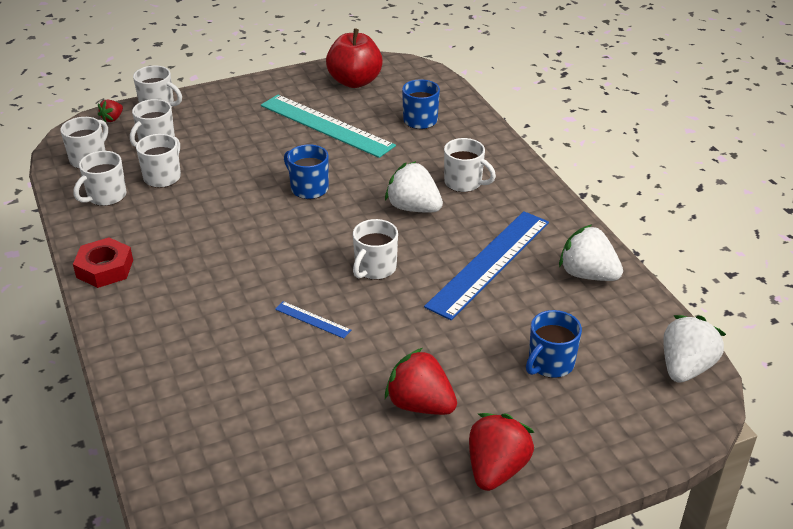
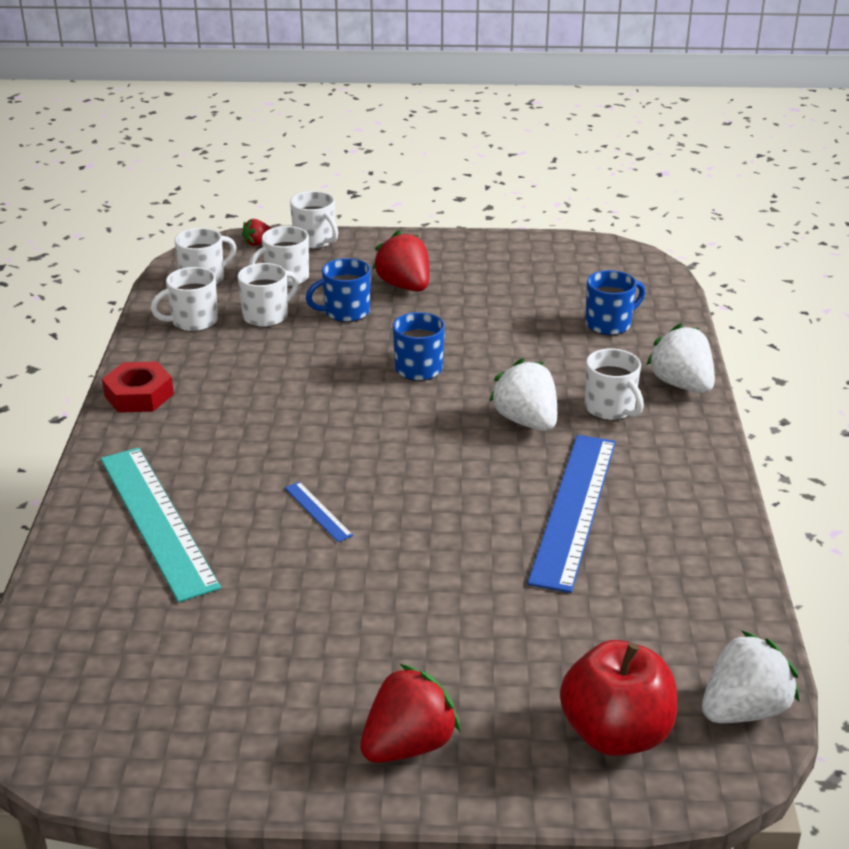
camera: 25 degrees right, 5 degrees down
turquoise ruler [261,95,396,158] -> turquoise ruler moved to [101,448,221,602]
red apple [326,28,383,88] -> red apple moved to [560,640,677,756]
white mug [353,219,398,280] -> none
red strawberry [385,348,457,415] -> red strawberry moved to [372,230,429,292]
blue ruler [424,211,549,320] -> blue ruler turned 45 degrees counterclockwise [527,435,616,593]
blue mug [526,310,582,378] -> blue mug moved to [306,258,371,322]
white strawberry [559,224,623,281] -> white strawberry moved to [646,323,715,393]

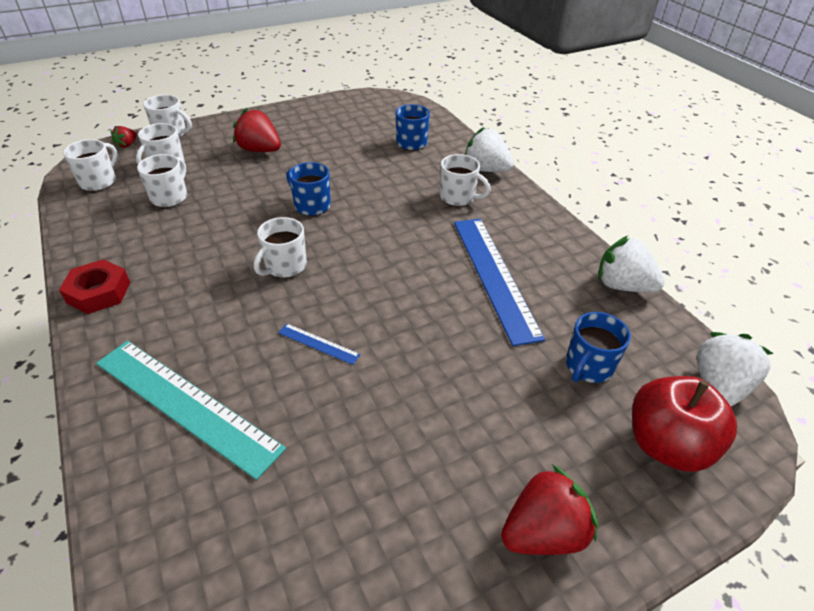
camera: 30 degrees left, 10 degrees up
white mug [151,267,218,332] -> white mug moved to [254,217,307,278]
blue mug [306,258,371,322] -> blue mug moved to [566,312,631,383]
red strawberry [360,664,461,763] -> red strawberry turned 45 degrees clockwise [501,464,598,555]
white strawberry [489,358,557,431] -> white strawberry moved to [598,236,665,292]

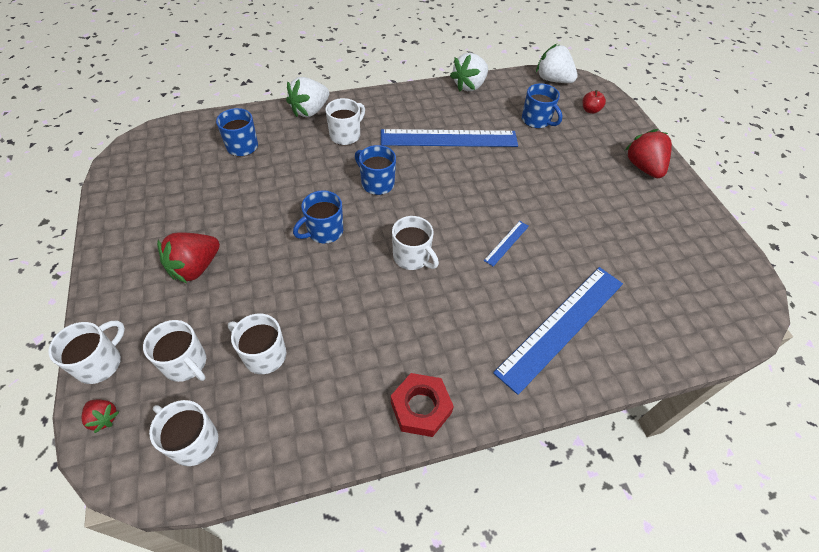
camera: 80 degrees left, 10 degrees up
turquoise ruler [96,341,286,480] -> blue ruler [493,267,623,395]
red apple [632,376,737,472] -> red apple [583,90,606,114], size x0.45
none -> blue mug [355,145,396,195]

